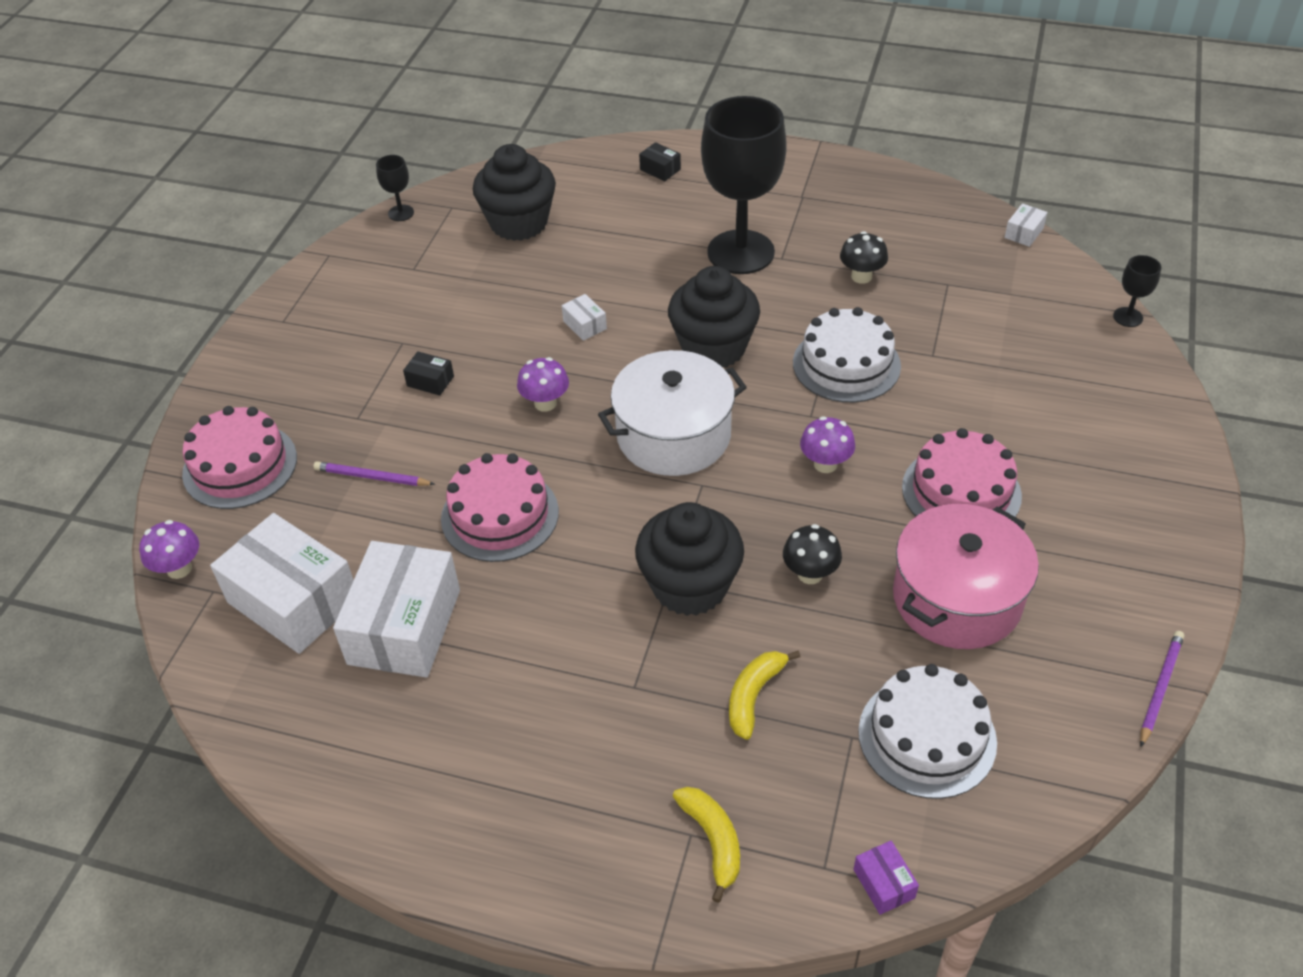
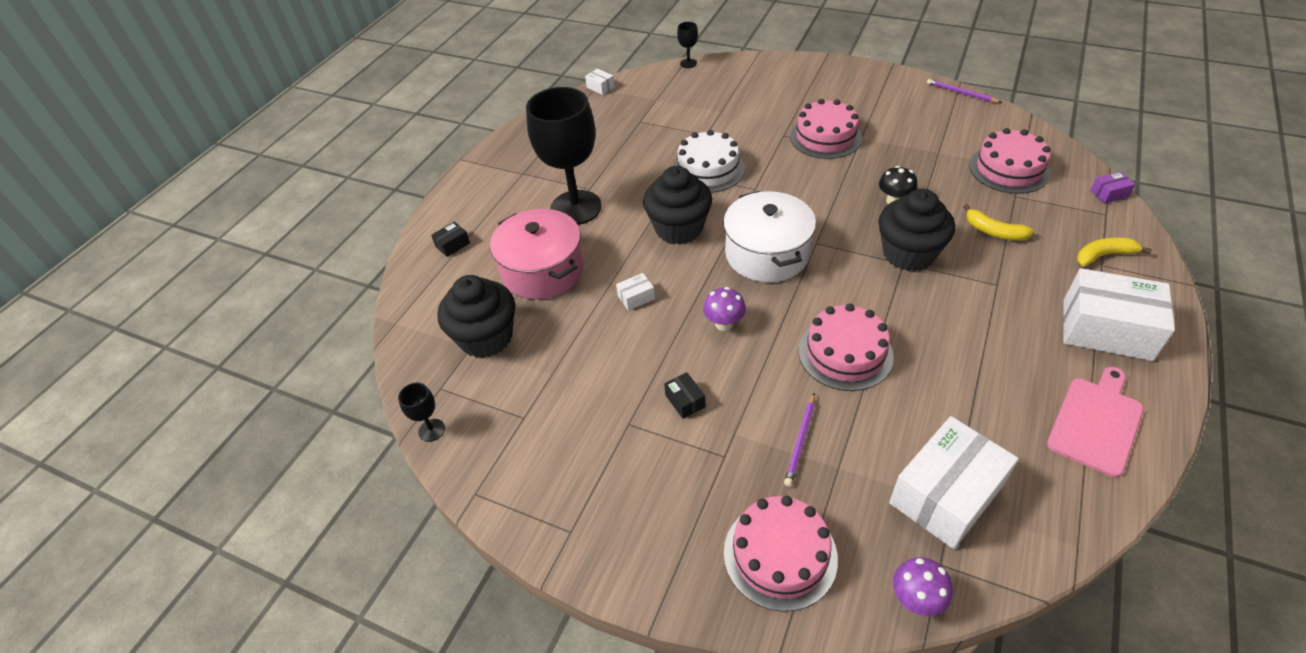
camera: 80 degrees left, 0 degrees up
white box [333,541,460,677] -> white box moved to [1063,268,1175,361]
black box [403,351,454,396] -> black box turned 60 degrees counterclockwise [664,372,705,419]
purple mushroom [800,416,855,473] -> none
black mushroom [840,231,888,284] -> none
white cake [858,664,997,799] -> pink cake [969,128,1051,194]
pink pot [893,504,1039,649] -> pink pot moved to [490,209,584,300]
none -> pink cutting board [1047,367,1144,477]

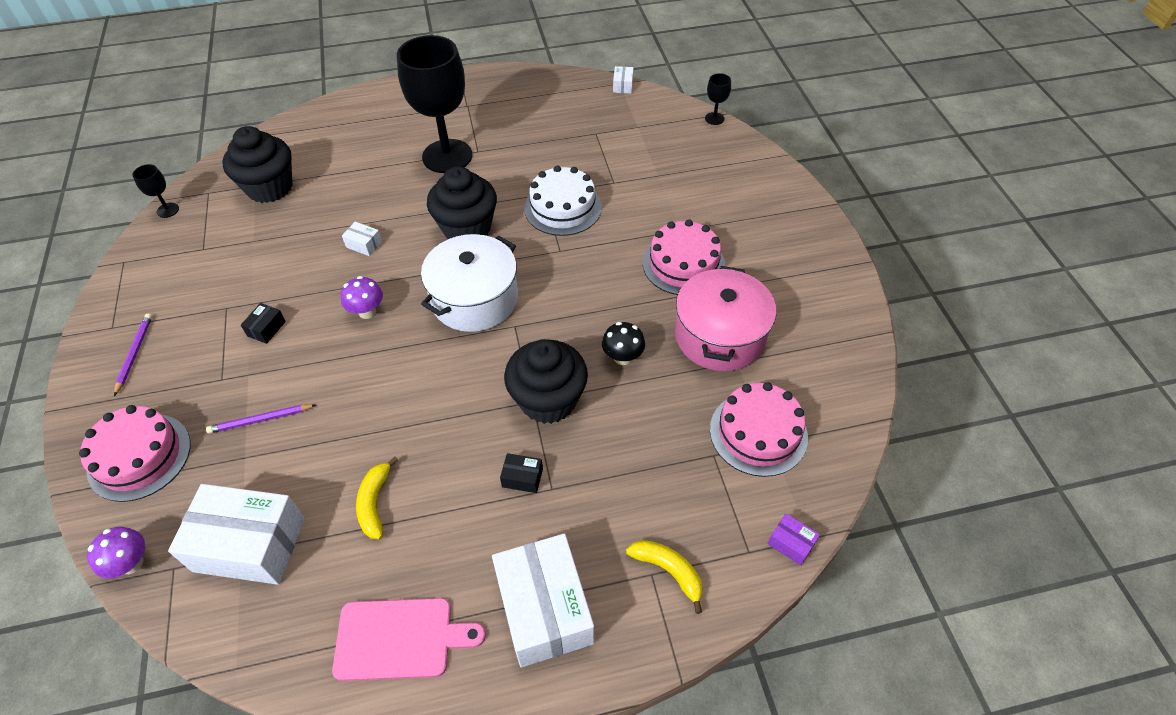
camera: 50 degrees right, 5 degrees up
black box [431,221,470,257] -> black box moved to [500,453,543,493]
pink pot [490,209,584,300] -> pink pot moved to [675,266,776,371]
pink cake [798,303,894,391] -> none
purple pencil [927,79,1002,103] -> purple pencil moved to [114,314,152,396]
yellow banana [963,204,1035,240] -> yellow banana moved to [356,457,398,539]

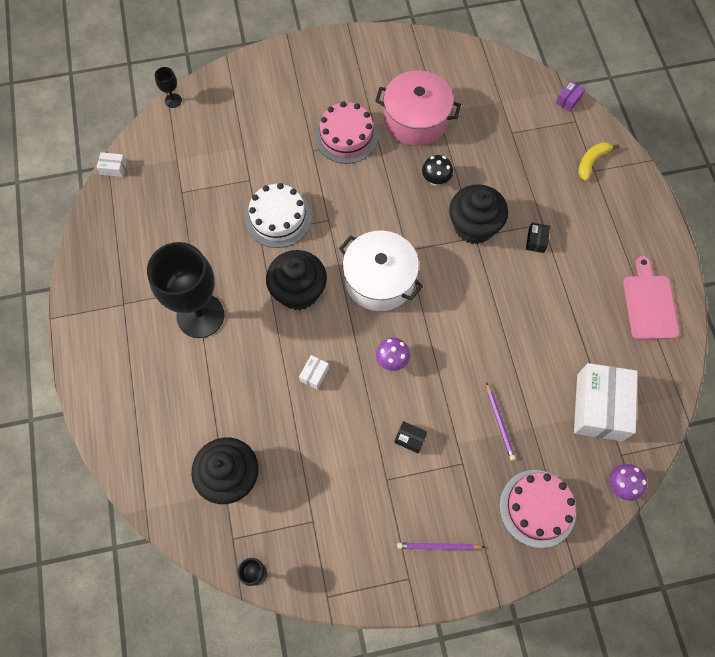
camera: 90 degrees left, 15 degrees up
yellow banana [356,457,398,539] -> none
white box [492,534,594,667] -> none
pink cake [710,382,808,477] -> none

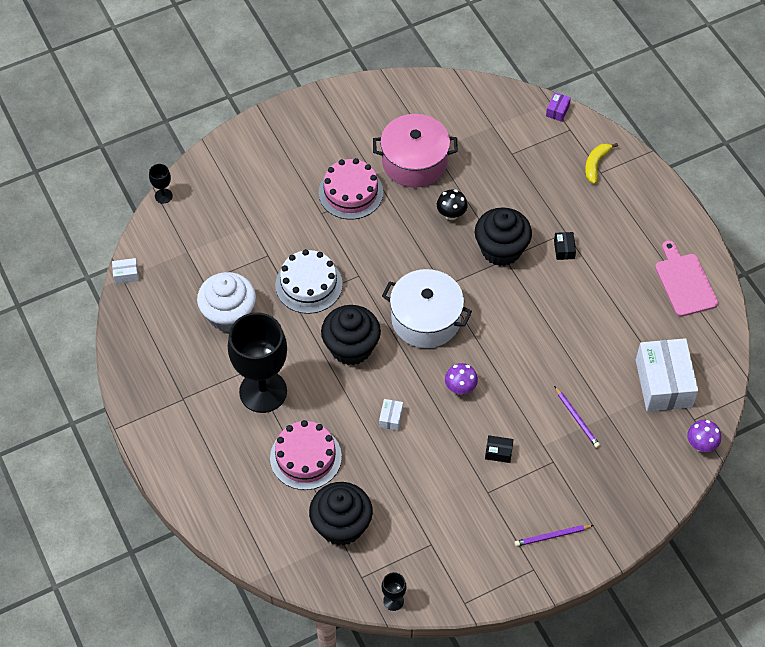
camera: 15 degrees left, 10 degrees down
pink cake [499,470,576,548] -> pink cake moved to [270,420,342,490]
none -> white cupcake [197,272,256,332]

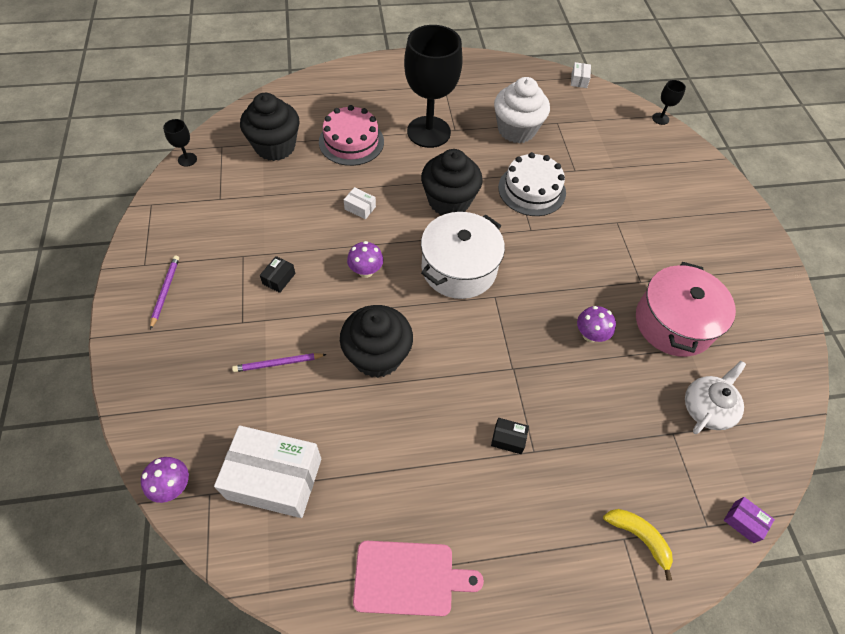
camera: 105 degrees right, 0 degrees up
pink cake [319,158,383,220] -> none
black mushroom [437,190,468,220] -> purple mushroom [577,306,616,342]
black cupcake [475,207,532,266] -> black cupcake moved to [340,305,413,378]
none -> white teapot [685,361,746,434]

